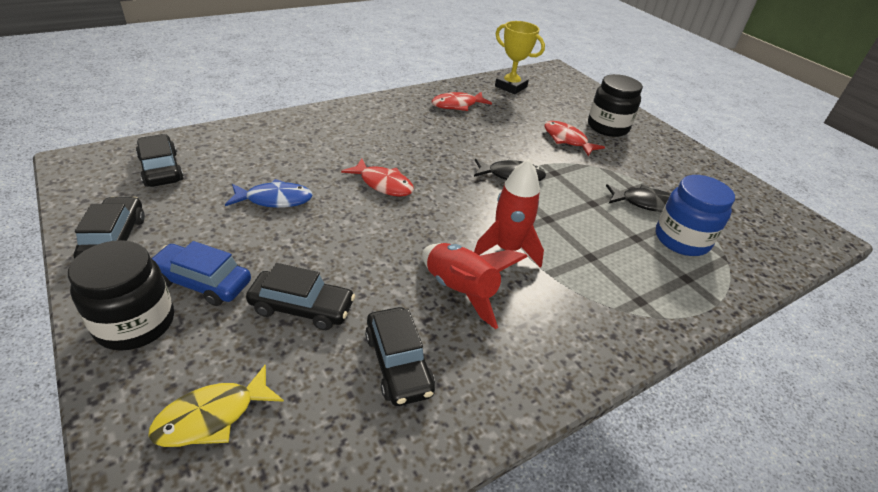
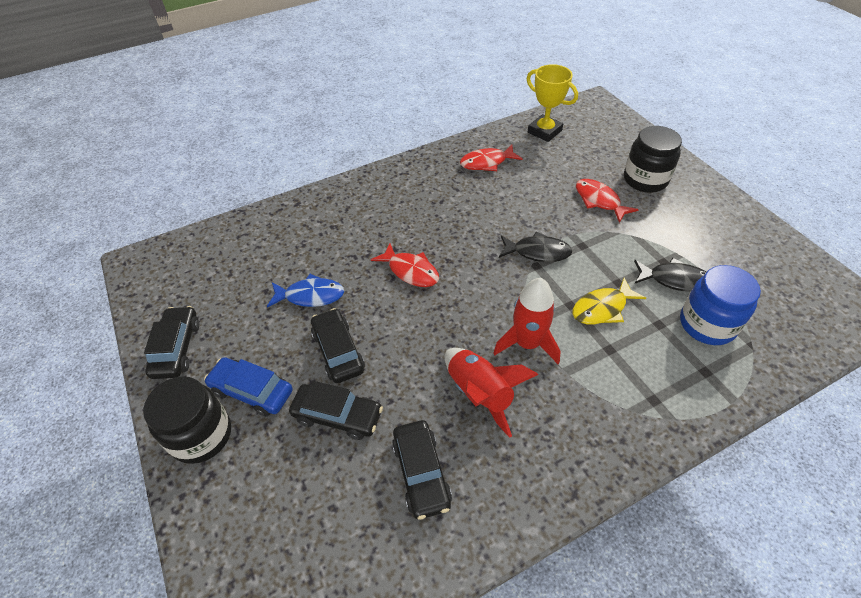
camera: 10 degrees right, 10 degrees up
black car [136,134,184,187] -> black car moved to [311,308,365,383]
yellow fish [148,364,284,447] -> yellow fish moved to [572,278,646,324]

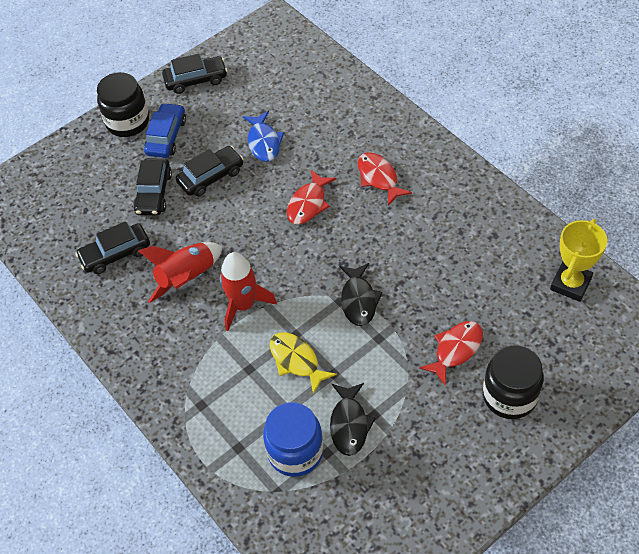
camera: 80 degrees right, 5 degrees up
red fish [460,145,523,171] -> red fish moved to [358,152,412,206]

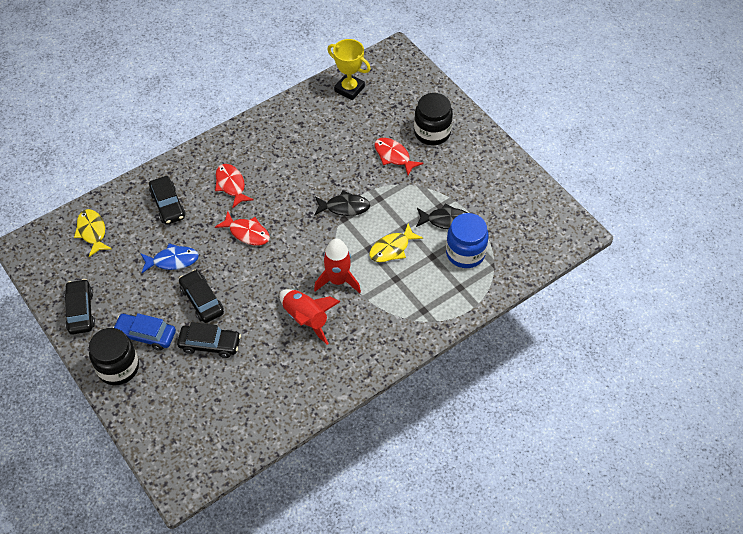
camera: 90 degrees left, 0 degrees up
black car [75,221,150,274] -> black car moved to [149,176,186,225]
red fish [358,152,412,206] -> red fish turned 90 degrees clockwise [215,164,254,209]
none -> yellow fish [74,209,112,257]

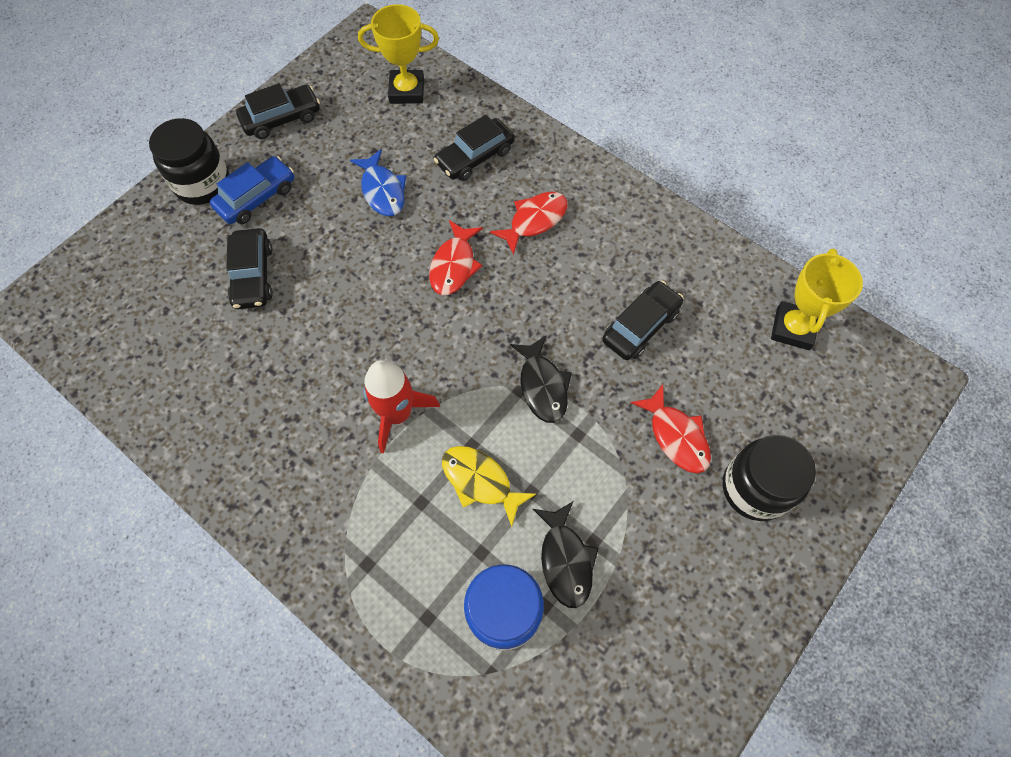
camera: 75 degrees right, 10 degrees up
yellow fish [74,209,112,257] -> yellow trophy [358,4,439,104]
blue car [113,313,176,351] -> blue car turned 45 degrees clockwise [210,156,294,224]
black car [179,270,224,323] -> black car moved to [602,281,683,360]
red rocket [280,289,340,345] -> none
red fish [374,138,423,176] -> red fish turned 120 degrees clockwise [631,384,711,473]

